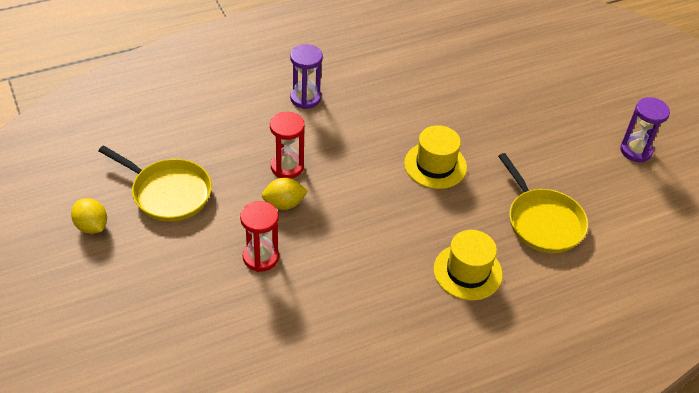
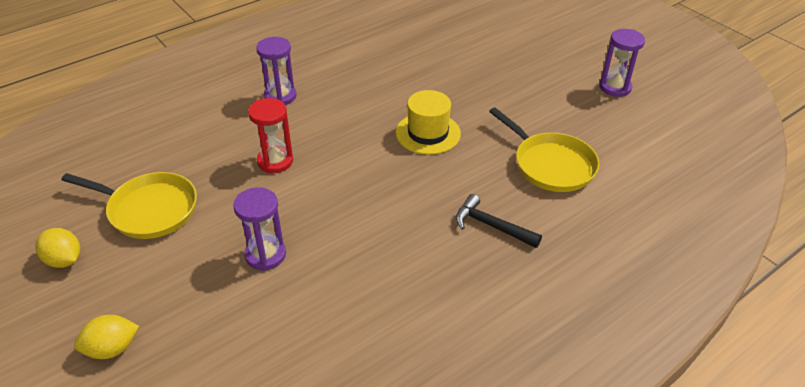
camera: 10 degrees left, 5 degrees down
red hourglass [240,201,279,272] -> purple hourglass [233,187,286,271]
yellow lemon [262,178,308,210] -> yellow lemon moved to [74,315,139,359]
yellow hat [434,230,503,300] -> black hammer [456,194,542,248]

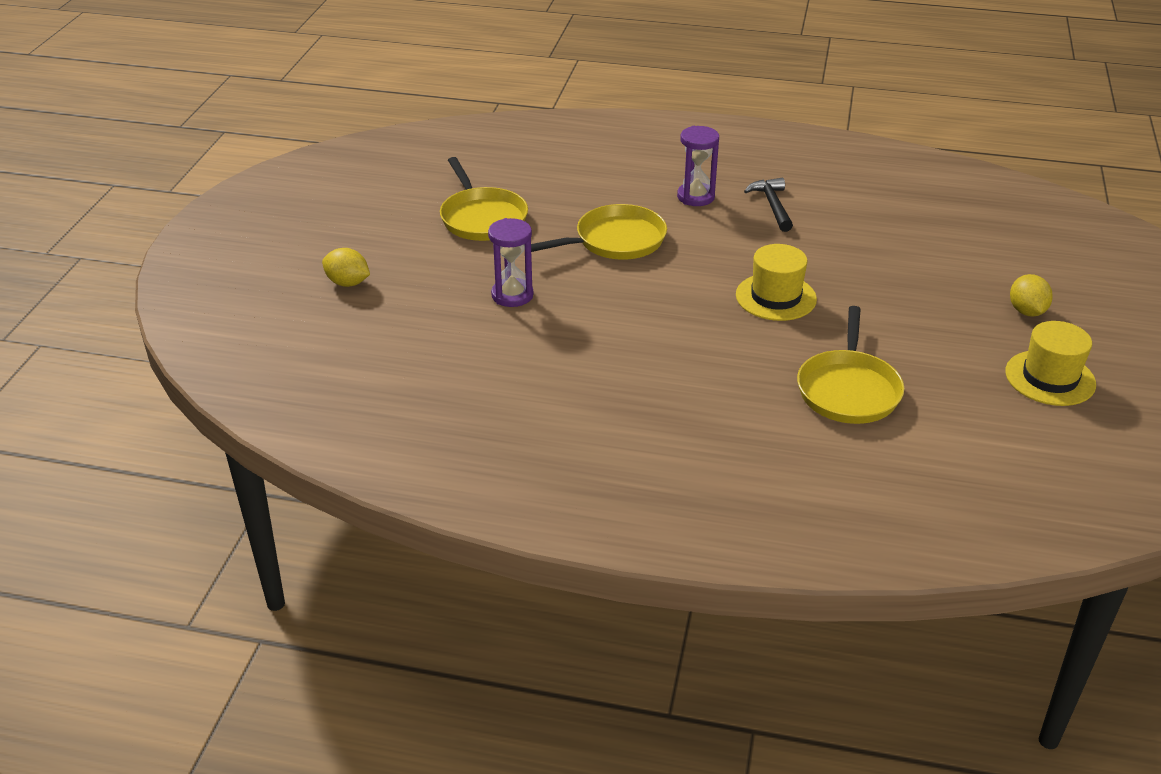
camera: 50 degrees right, 5 degrees down
yellow lemon [35,228,80,268] -> yellow lemon moved to [1010,274,1053,317]
red hourglass [248,98,293,173] -> yellow pan [531,204,667,260]
black hammer [456,194,542,248] -> black hammer moved to [744,178,793,232]
purple hourglass [600,29,645,97] -> yellow hat [1005,321,1096,406]

